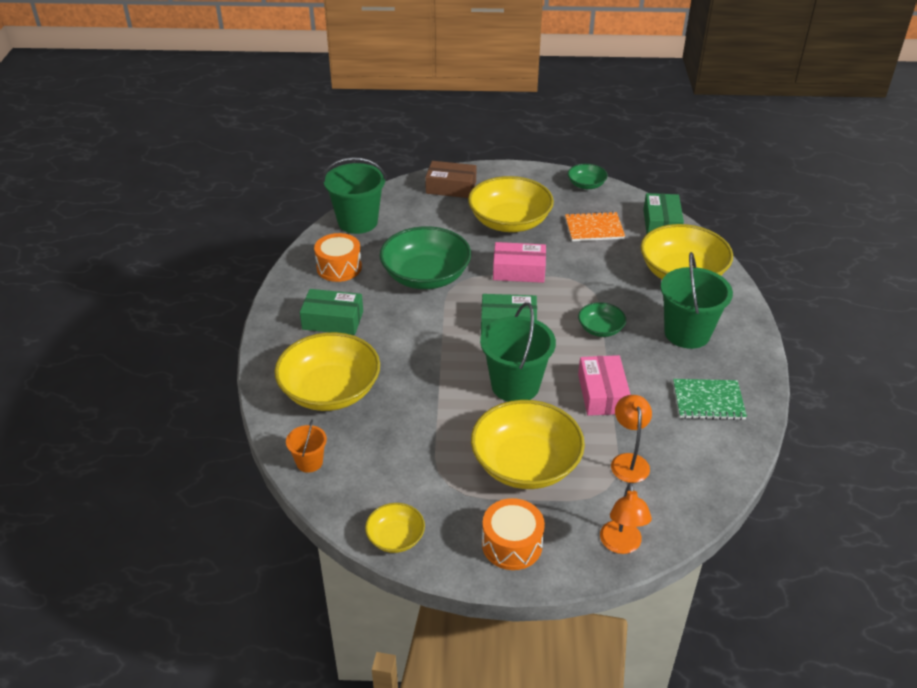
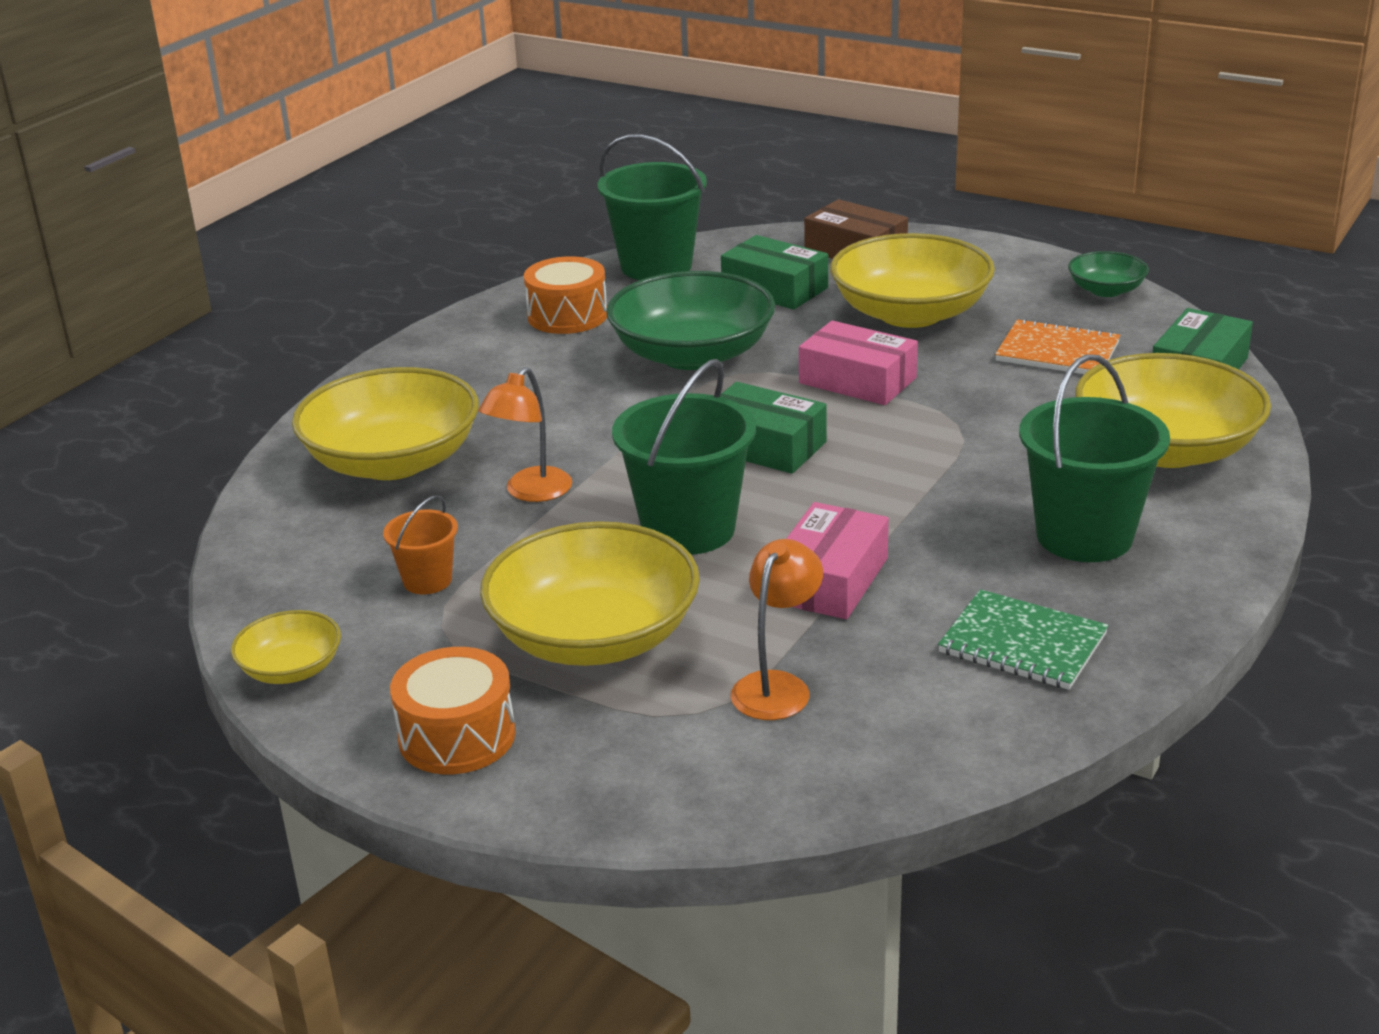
camera: 30 degrees right, 10 degrees down
orange bucket [286,420,327,473] -> orange bucket moved to [383,495,458,594]
green box [300,289,363,335] -> green box moved to [721,235,828,310]
green bowl [578,302,626,337] -> none
orange lamp [600,483,652,554] -> orange lamp moved to [478,367,572,502]

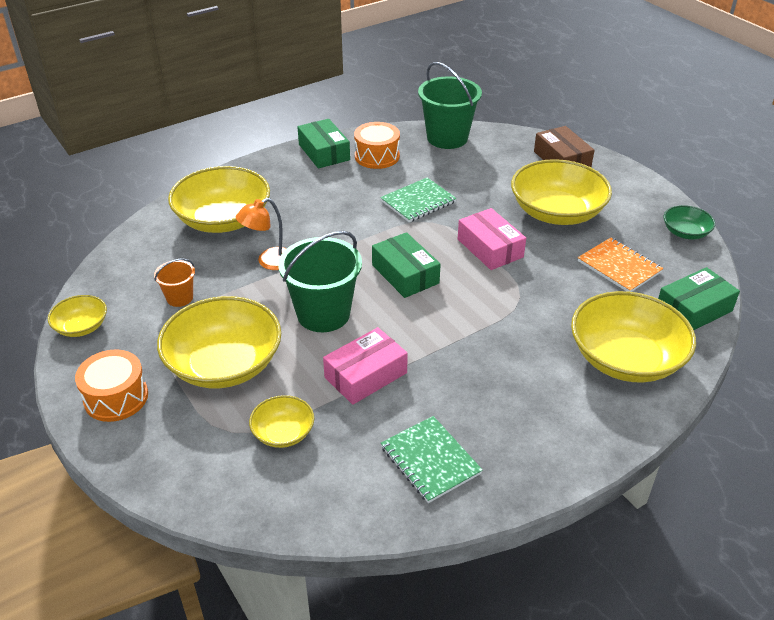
camera: 25 degrees right, 10 degrees up
green bowl [606,271,775,370] -> green notebook [380,177,457,222]
green box [721,235,828,310] -> green box moved to [297,119,350,168]
orange lamp [731,539,823,720] -> yellow bowl [249,395,314,448]
green bucket [1019,354,1170,562] -> none

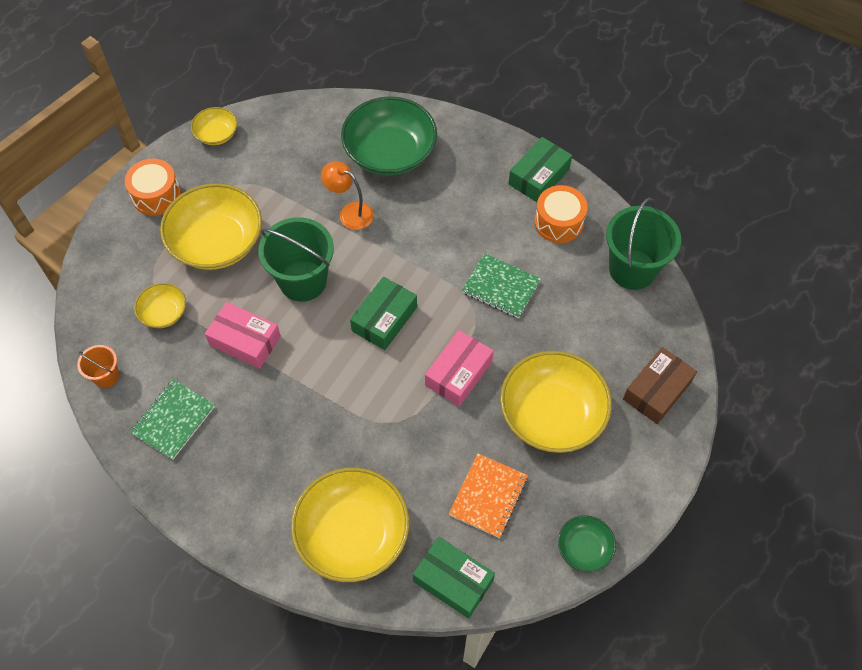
camera: 65 degrees right, 20 degrees up
orange bucket [154,258,195,307] -> orange bucket moved to [77,345,119,388]
yellow bowl [168,166,270,233] -> green bowl [341,96,437,176]

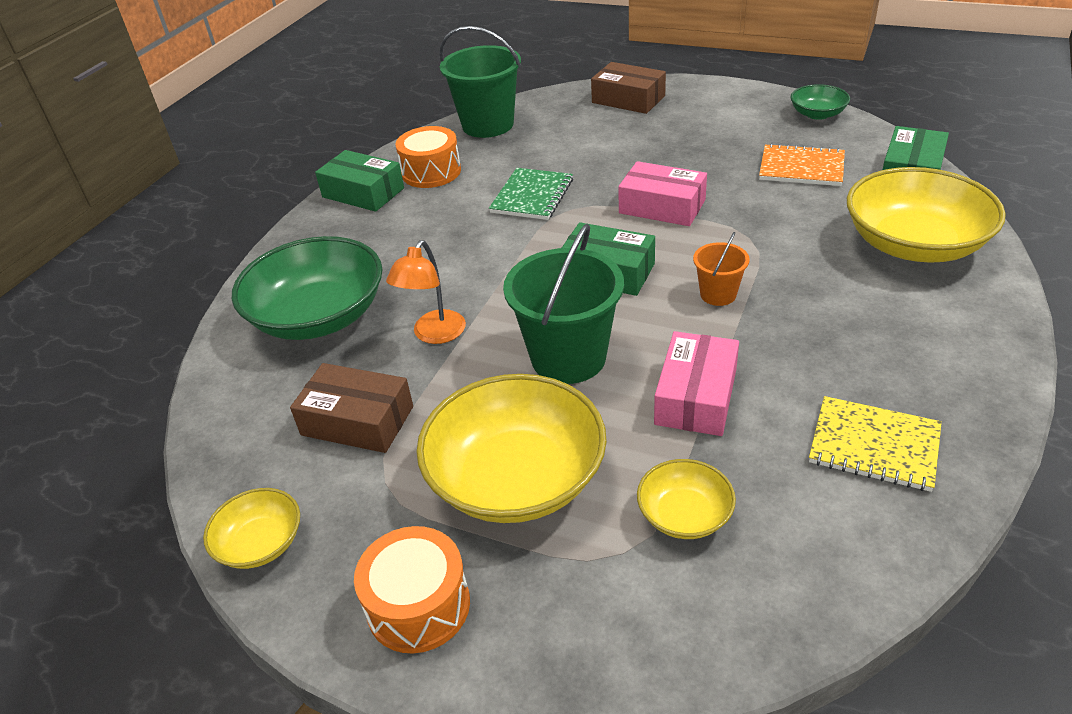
camera: 95 degrees left, 20 degrees down
orange bucket [77,345,119,388] -> orange bucket moved to [693,232,750,306]
green notebook [130,379,215,460] -> yellow notebook [809,396,942,492]
yellow bowl [500,351,612,453] -> none
none -> brown box [290,363,413,453]

